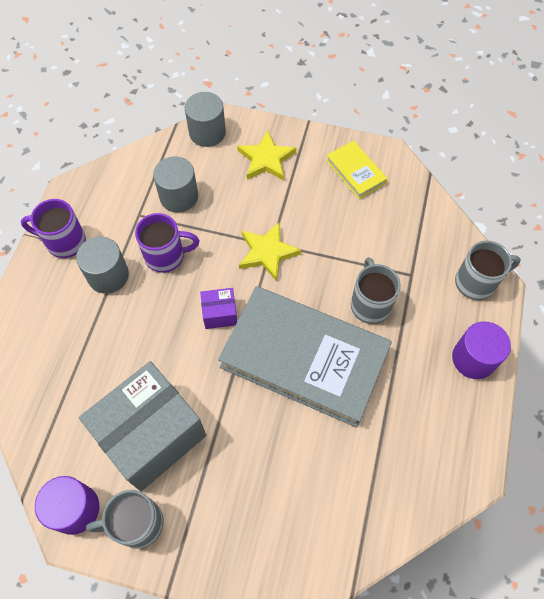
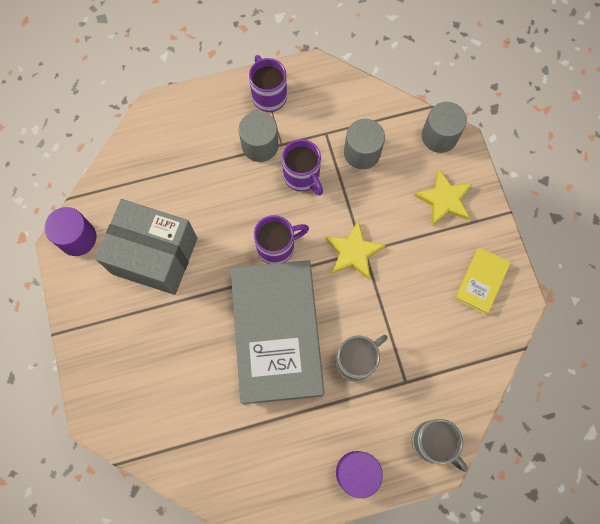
camera: 60 degrees right, 10 degrees up
grey mug [86,490,163,548] -> none
purple box [200,288,237,329] -> purple mug [254,215,309,264]

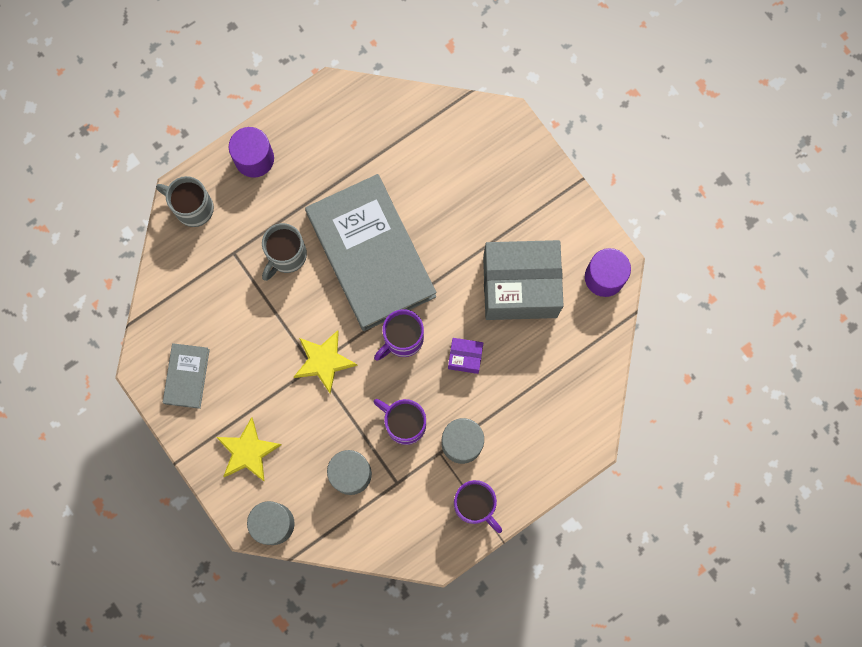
camera: 160 degrees right, 5 degrees up
yellow book [454,247,511,314] -> grey book [163,343,210,409]
none -> purple box [448,338,483,374]

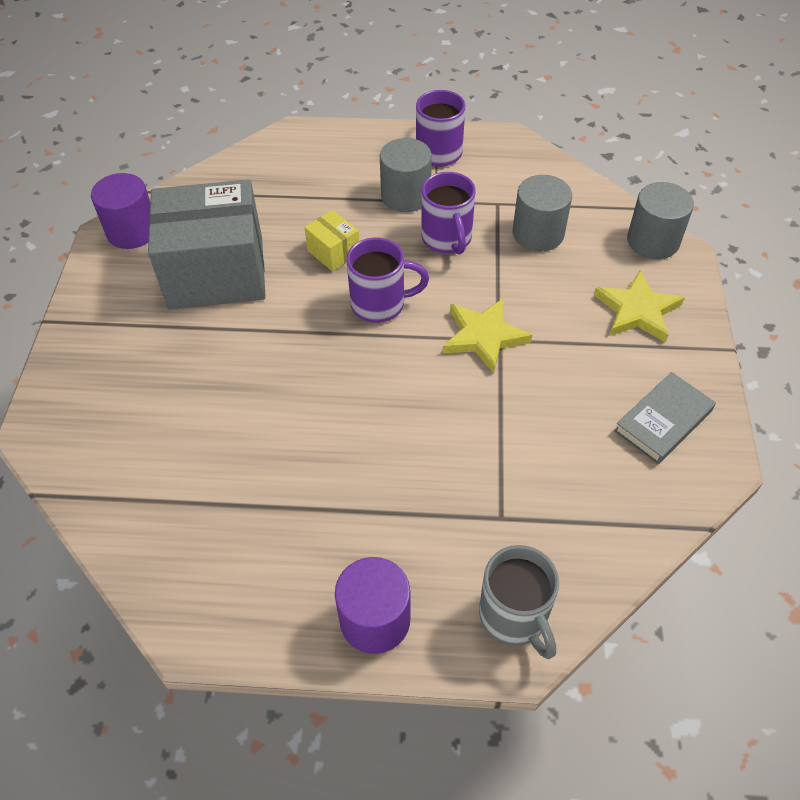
camera: 140 degrees left, 25 degrees down
grey mug [262,223,307,281] -> none
grey book [305,174,436,331] -> none
purple box [448,338,483,374] -> yellow box [304,210,359,272]
grey box [483,240,564,320] -> grey box turned 45 degrees counterclockwise [148,179,266,310]

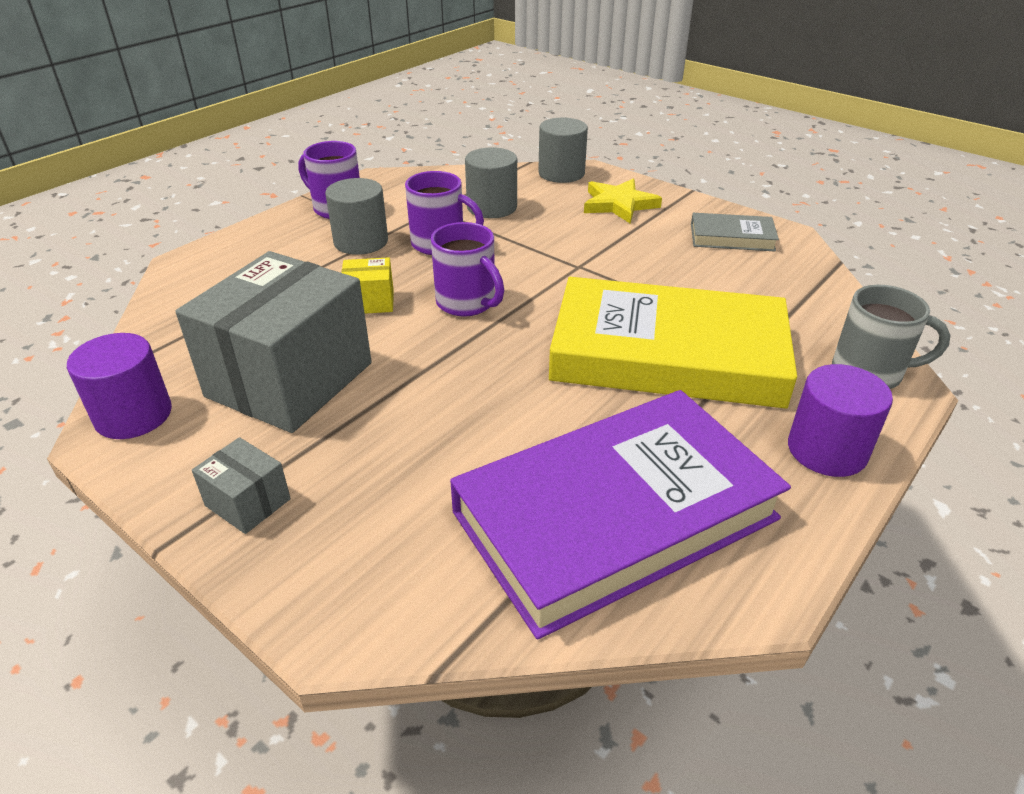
camera: 55 degrees left, 15 degrees down
purple mug [346,237,429,323] -> purple mug turned 105 degrees clockwise [431,222,504,316]
yellow star [443,298,532,374] -> none
grey book [614,372,716,464] -> grey book turned 75 degrees counterclockwise [691,213,779,251]
none -> grey box [192,437,291,534]
none -> purple book [450,390,791,639]
none -> yellow book [549,277,797,408]

